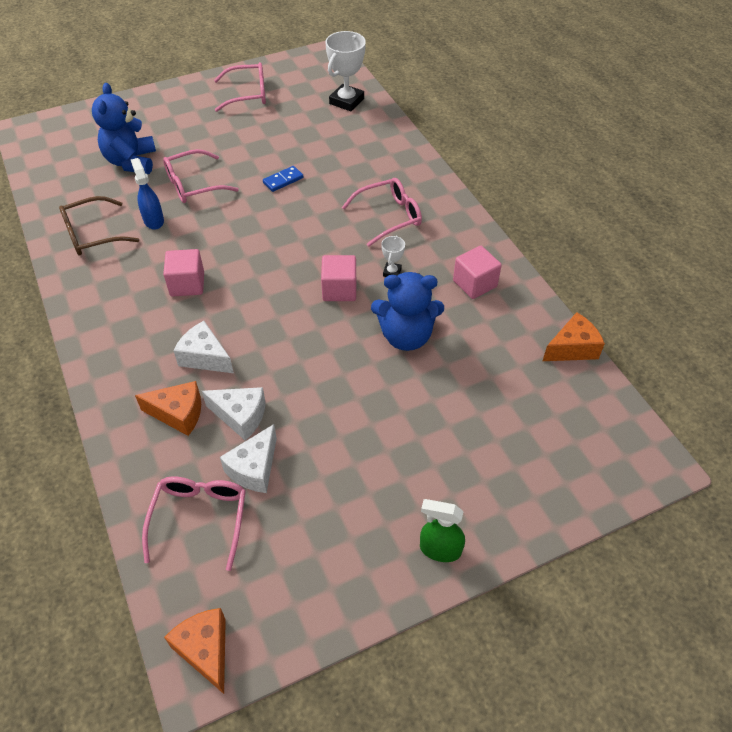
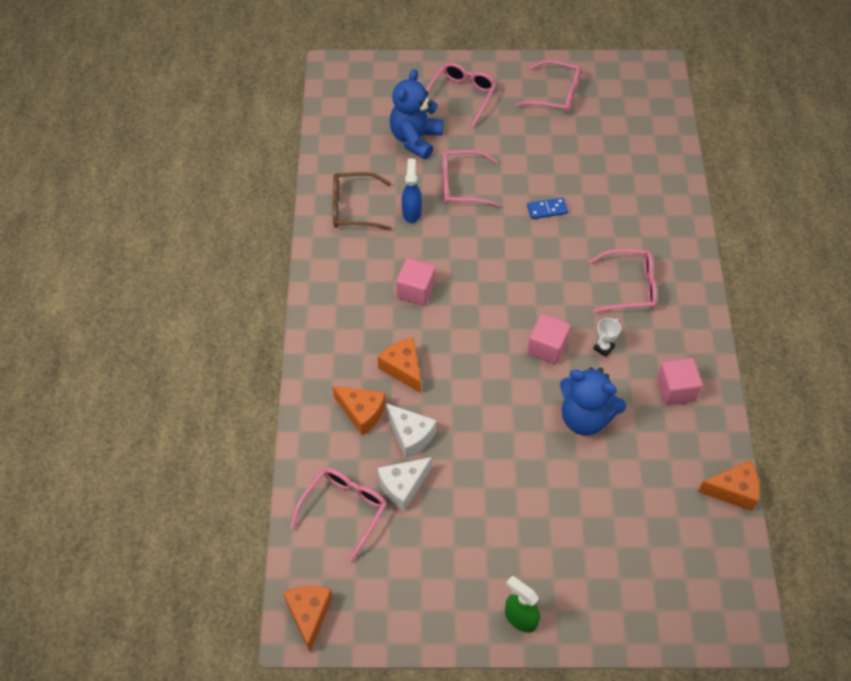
camera: 25 degrees right, 5 degrees up
white cheese [173,321,234,373] -> orange cheese [378,338,421,393]
white trophy [325,31,366,111] -> none
none -> pink glasses [426,62,497,127]

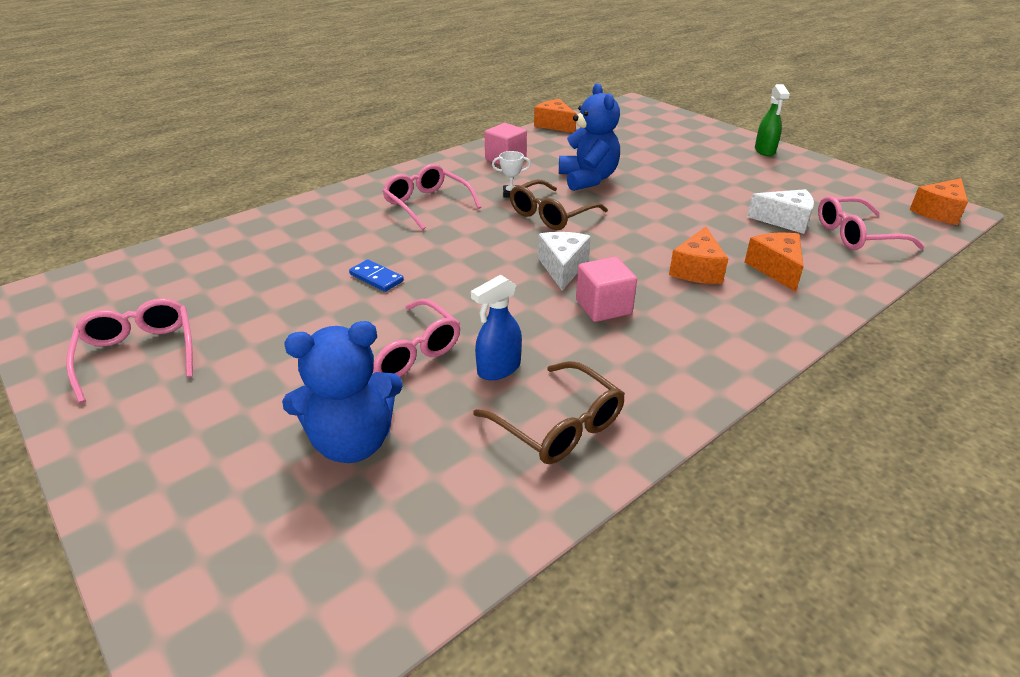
camera: 130 degrees left, 20 degrees down
white cheese [386,403,437,459] -> white cheese moved to [538,232,591,291]
pink glasses [426,62,497,127] -> none
pink cube [527,314,571,364] -> brown glasses [510,179,608,230]

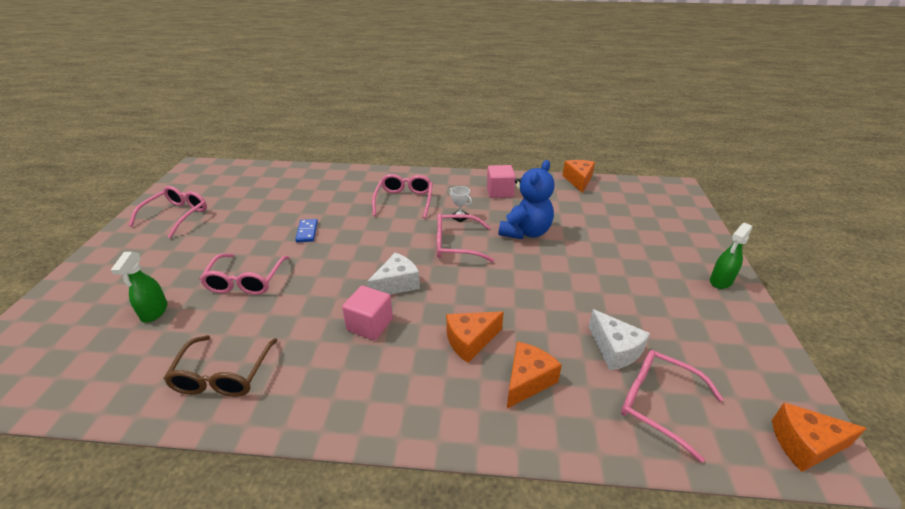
camera: 45 degrees right, 0 degrees up
blue teddy bear [282,321,403,463] -> green spray bottle [111,252,168,323]
blue spray bottle [471,275,522,380] -> none
brown glasses [510,179,608,230] -> pink glasses [437,213,494,262]

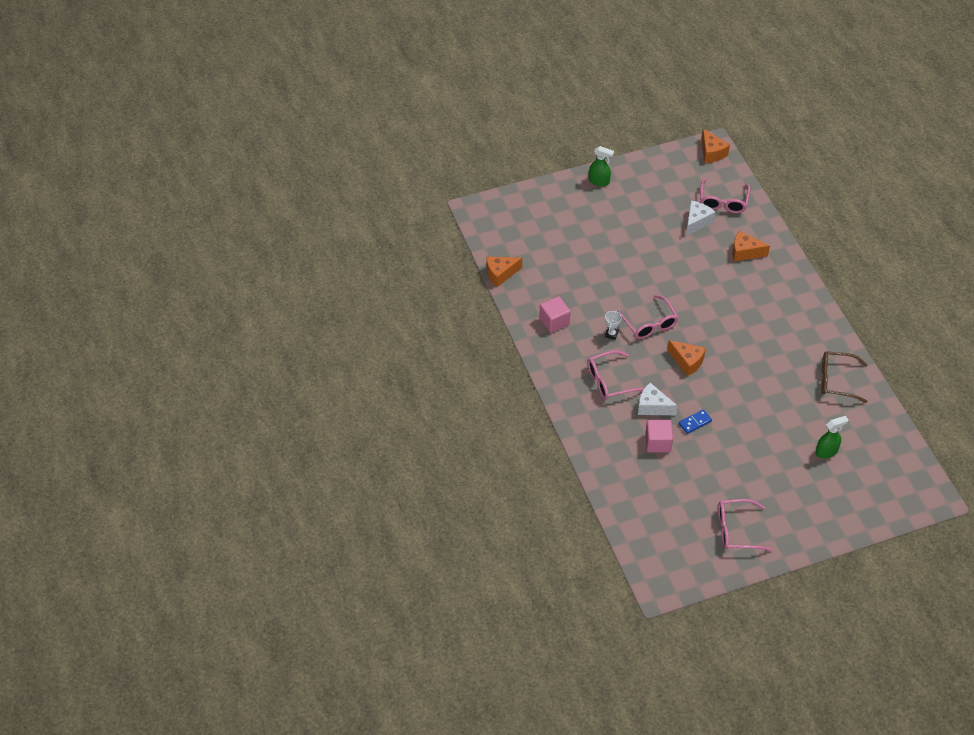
camera: 115 degrees left, 15 degrees up
brown glasses [163,335,278,397] -> brown glasses turned 150 degrees counterclockwise [821,351,868,403]
pink glasses [200,254,290,295] -> none
pink cube [342,285,393,340] -> pink cube moved to [645,420,673,453]
white cheese [367,253,420,295] -> white cheese moved to [638,383,678,415]
orange cheese [446,312,504,363] -> orange cheese moved to [668,340,706,376]
blue teddy bear [499,160,555,239] -> none

